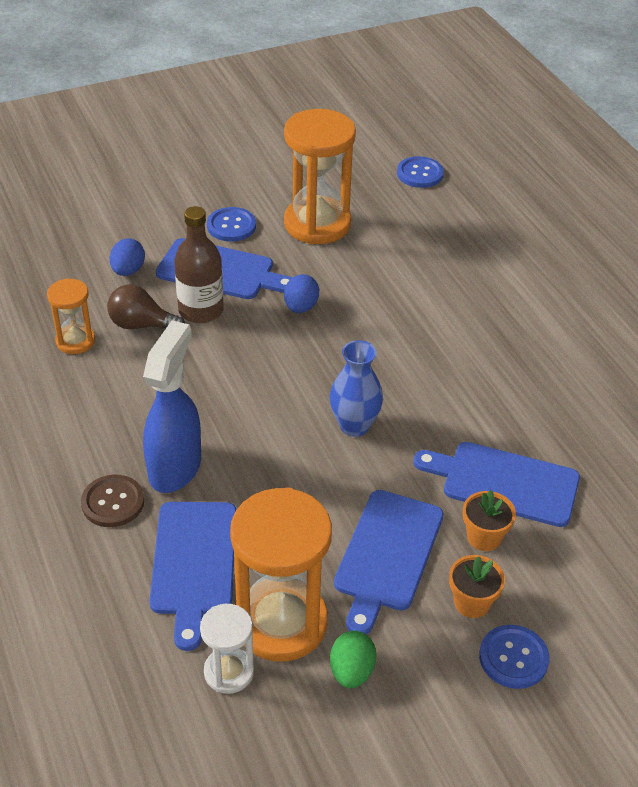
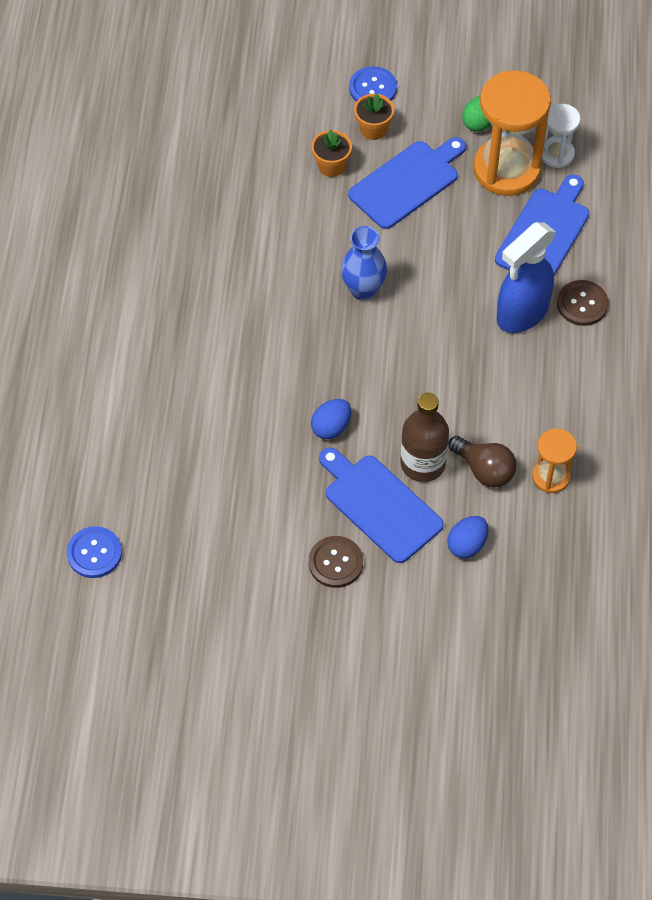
camera: 150 degrees left, 15 degrees up
blue button [207,207,256,242] -> brown button [309,536,363,588]
orange hourglass [284,109,356,244] -> none
blue cutting board [413,442,580,527] -> none

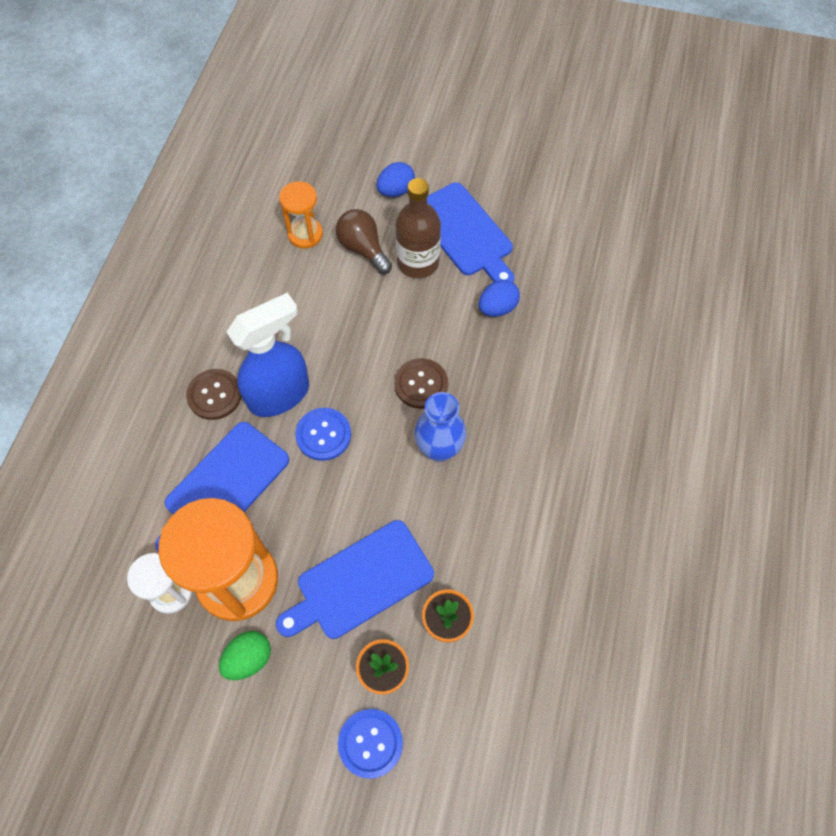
camera: 170 degrees left, 5 degrees up
blue button [67,526,122,578] -> blue button moved to [295,408,351,461]
brown button [309,536,363,588] -> brown button moved to [394,358,448,409]

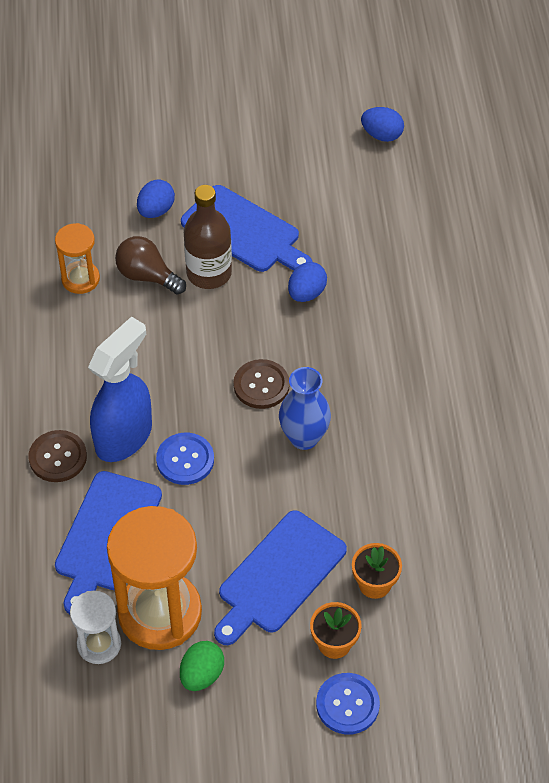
camera: 20 degrees left, 10 degrees down
none -> blue egg [361,107,404,142]

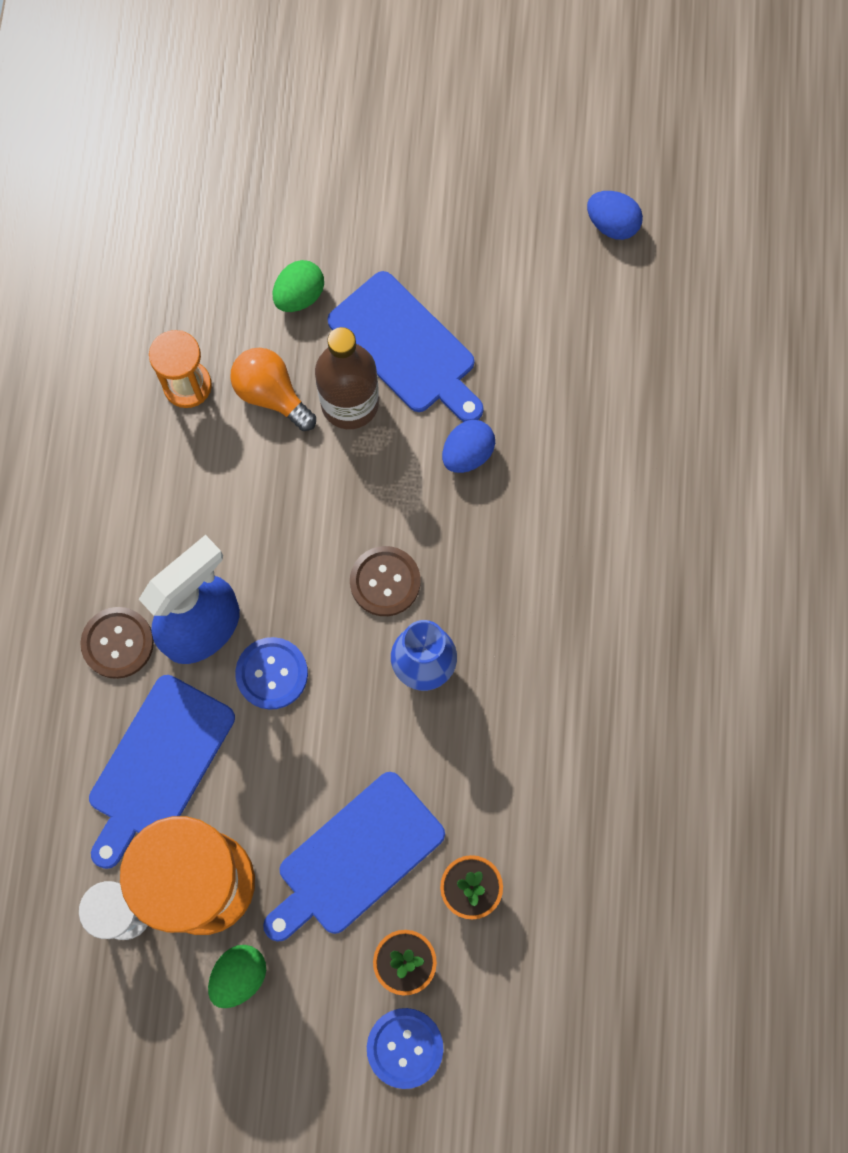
camera: 10 degrees right, 20 degrees up
brown light bulb [115,236,186,295] -> orange light bulb [230,348,316,431]
blue egg [137,180,175,218] -> green egg [273,260,324,312]

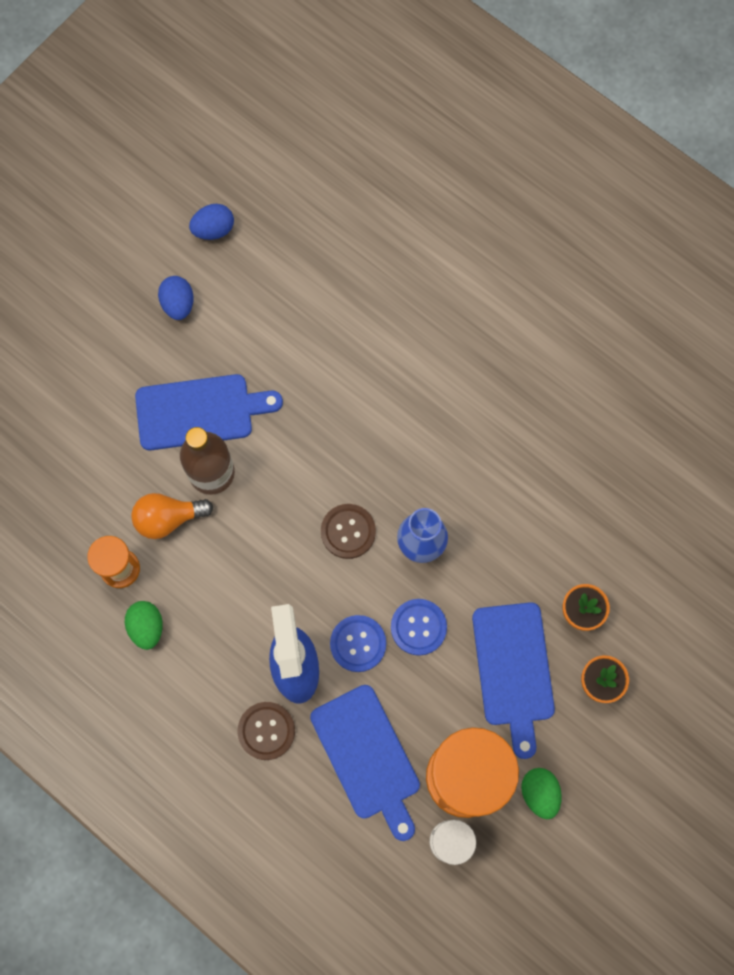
camera: 55 degrees left, 0 degrees up
green egg [273,260,324,312] -> green egg moved to [125,601,163,650]
blue button [367,1008,443,1089] -> blue button moved to [391,599,447,656]
blue egg [442,420,495,473] -> blue egg moved to [158,276,194,320]

